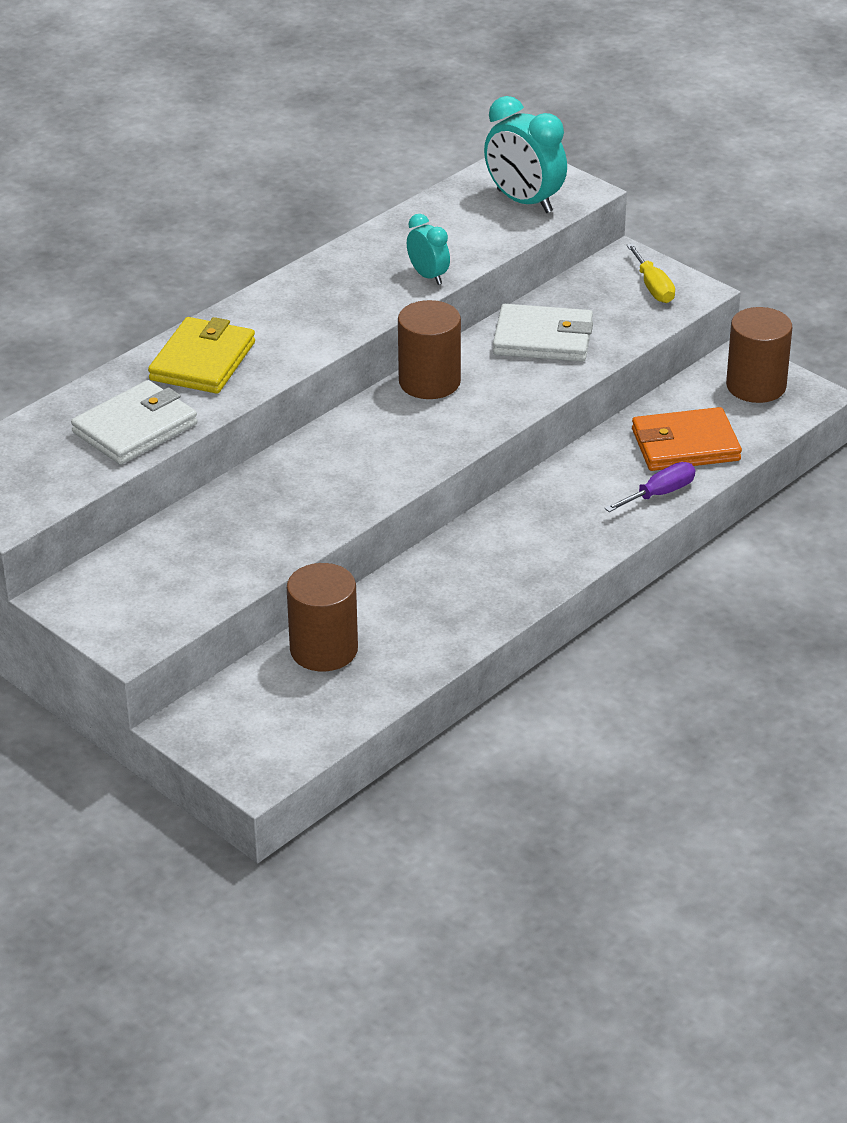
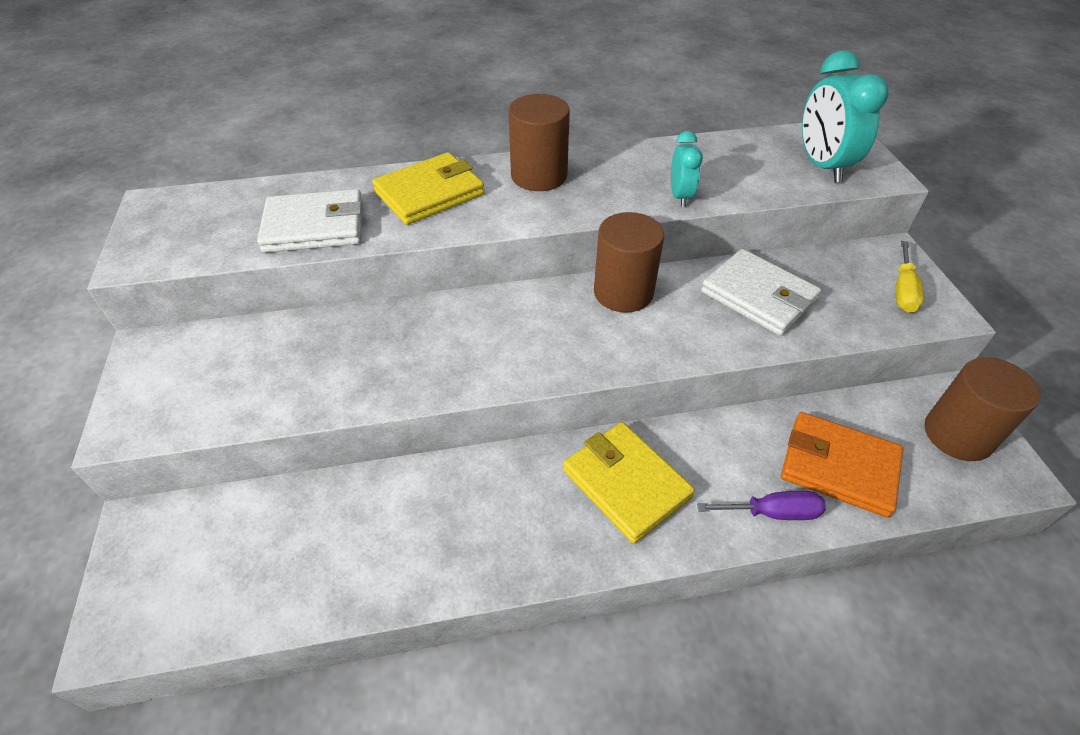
camera: 35 degrees right, 10 degrees up
brown cylinder [287,563,358,671] -> brown cylinder moved to [508,94,570,191]
none -> yellow wallet [563,422,695,544]

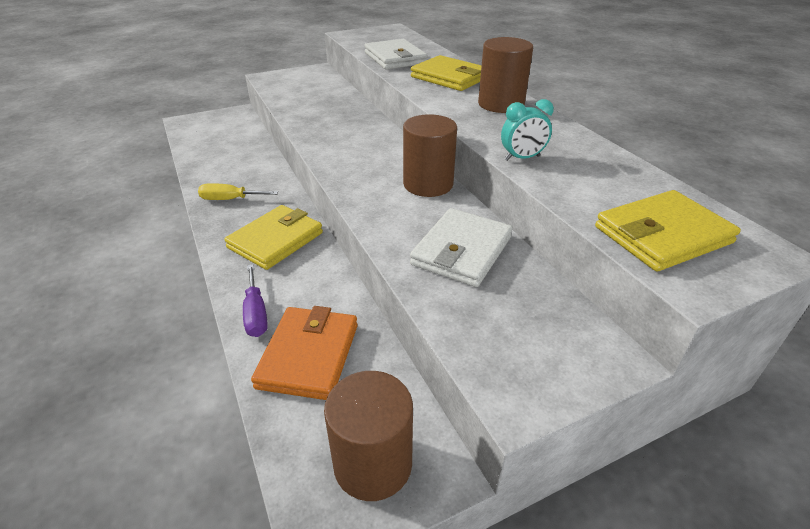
camera: 75 degrees right, 10 degrees down
turquoise clock [802,51,889,182] -> yellow wallet [595,190,741,271]
yellow screwdriver [896,241,924,313] -> yellow screwdriver moved to [198,183,278,200]

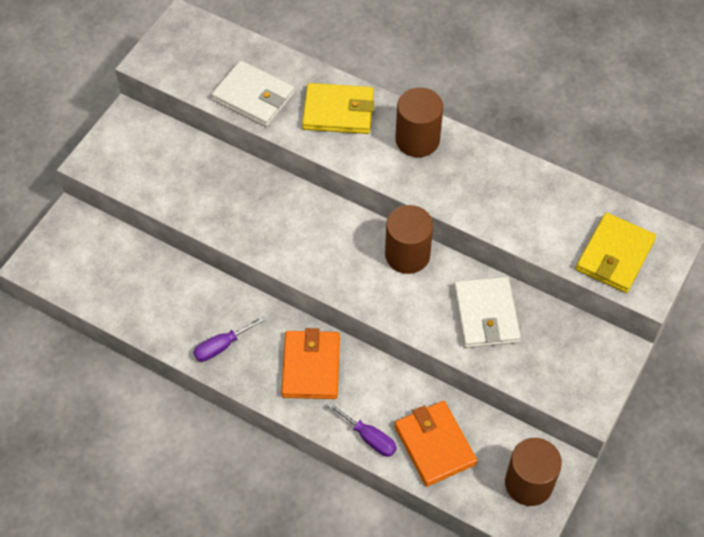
camera: 35 degrees left, 20 degrees up
yellow screwdriver [198,183,278,200] -> purple screwdriver [193,316,266,362]
yellow wallet [224,205,323,270] -> orange wallet [281,328,340,399]
turquoise clock [501,99,554,161] -> none

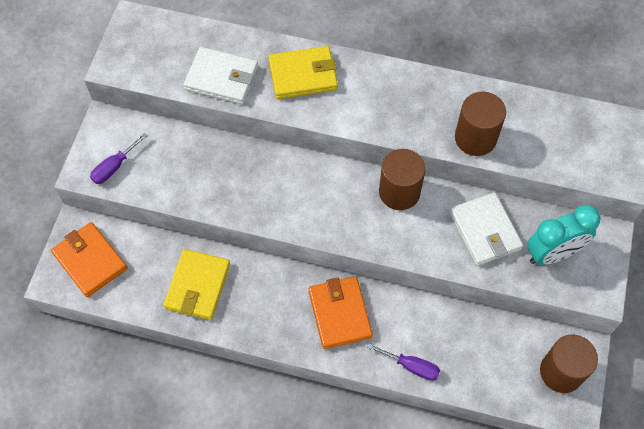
camera: 15 degrees left, 5 degrees up
purple screwdriver [193,316,266,362] -> purple screwdriver moved to [90,133,148,184]
orange wallet [394,401,477,487] -> orange wallet moved to [51,222,127,297]
brown cylinder [396,88,443,157] -> brown cylinder moved to [455,92,506,156]
yellow wallet [576,213,656,293] -> yellow wallet moved to [163,249,230,320]
none -> turquoise clock [527,205,601,265]

